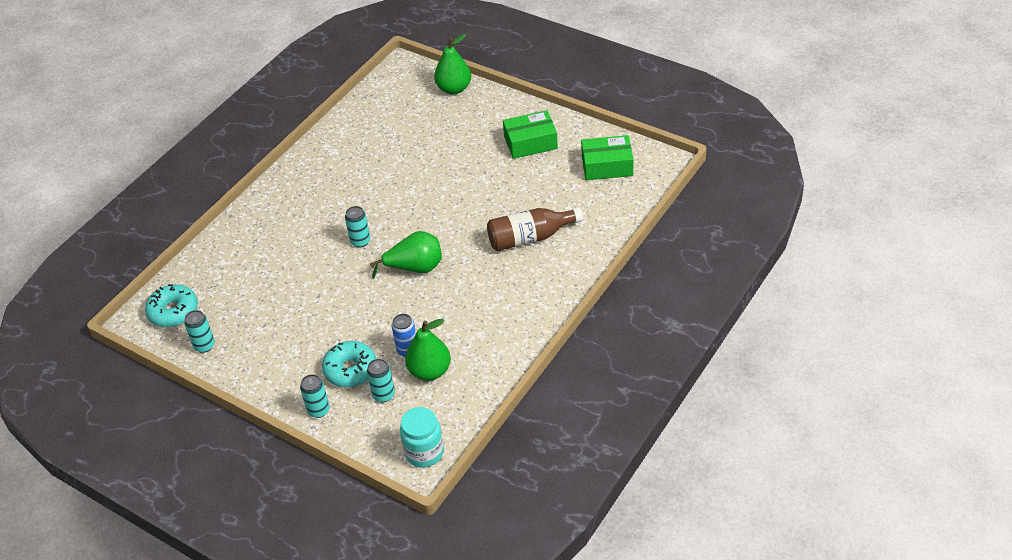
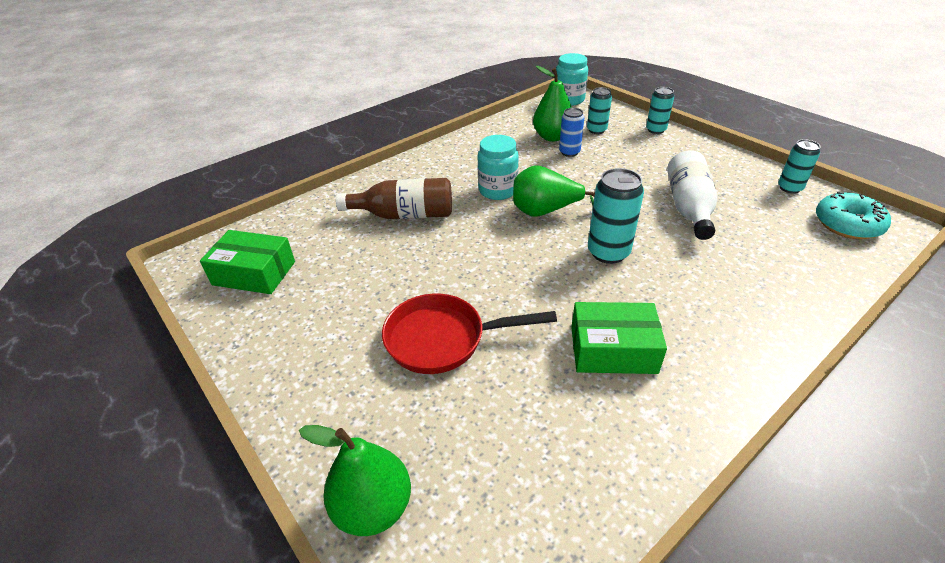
camera: 165 degrees left, 5 degrees down
turquoise donut [322,341,376,387] -> none
turquoise can [345,206,370,248] -> turquoise can [588,168,644,264], size x1.57
green box [503,110,558,159] -> green box moved to [571,302,667,374]
none -> red pan [382,294,557,374]
none -> turquoise jar [478,135,519,200]
none -> white bottle [667,150,718,240]

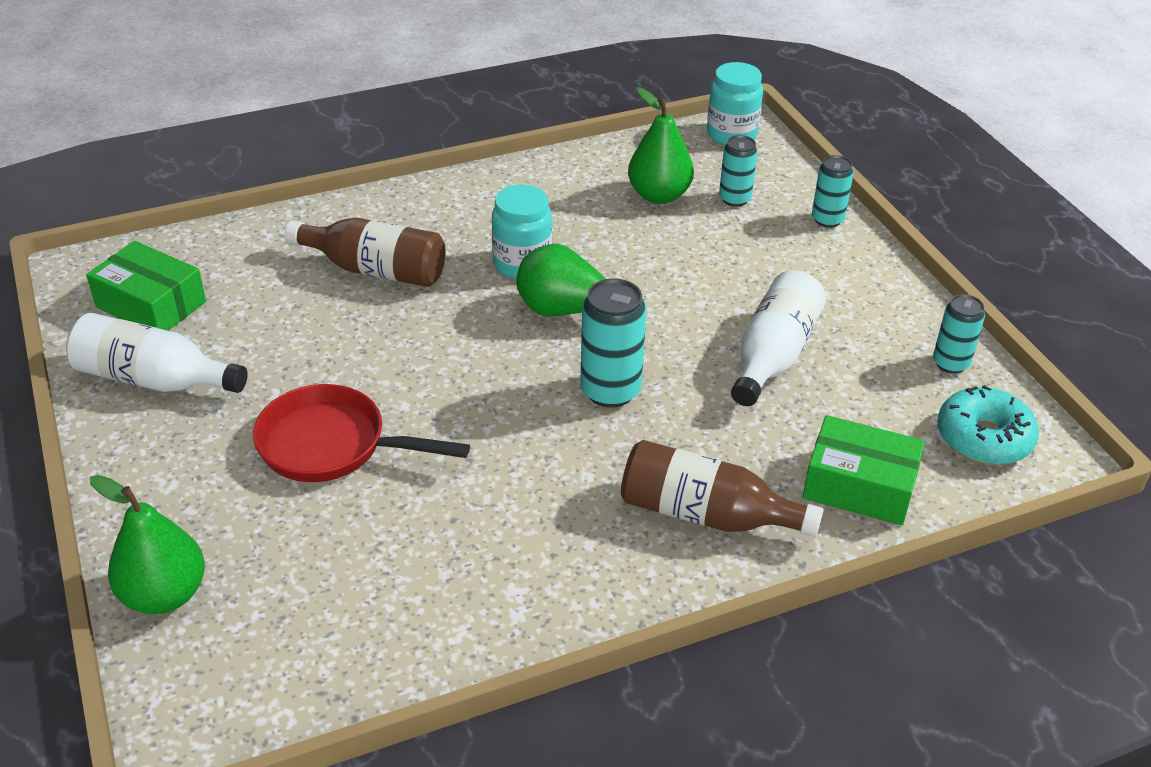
camera: 15 degrees right, 0 degrees up
blue can [559,108,584,157] -> none
green box [571,302,667,374] -> green box moved to [803,415,925,525]
none -> white bottle [66,313,248,393]
none -> brown bottle [621,440,824,537]

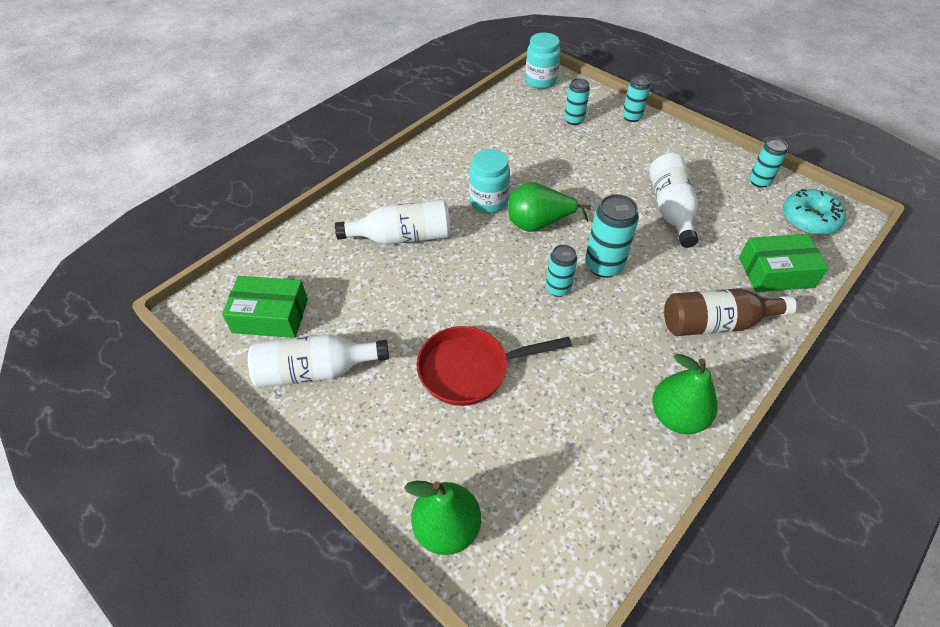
camera: 25 degrees left, 10 degrees up
brown bottle [284,217,446,287] -> white bottle [335,200,451,244]
green pear [628,88,694,204] -> green pear moved to [652,354,717,434]
none -> turquoise can [546,245,577,297]

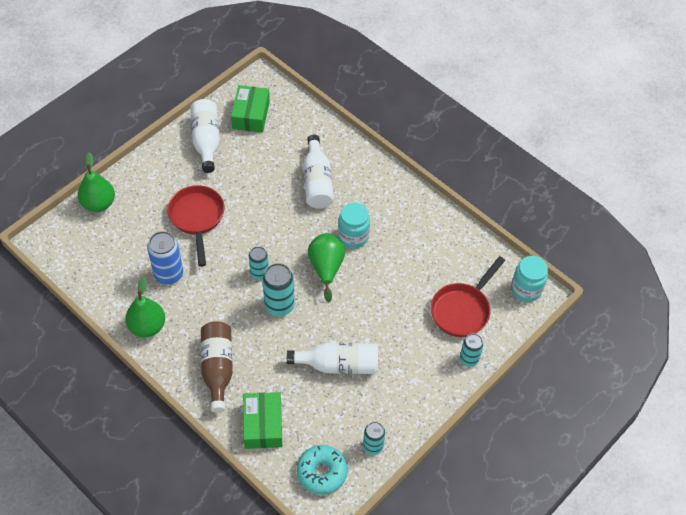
camera: 90 degrees right, 5 degrees up
turquoise can [564,78,590,125] -> red pan [431,256,505,337]
none -> blue can [147,231,183,285]

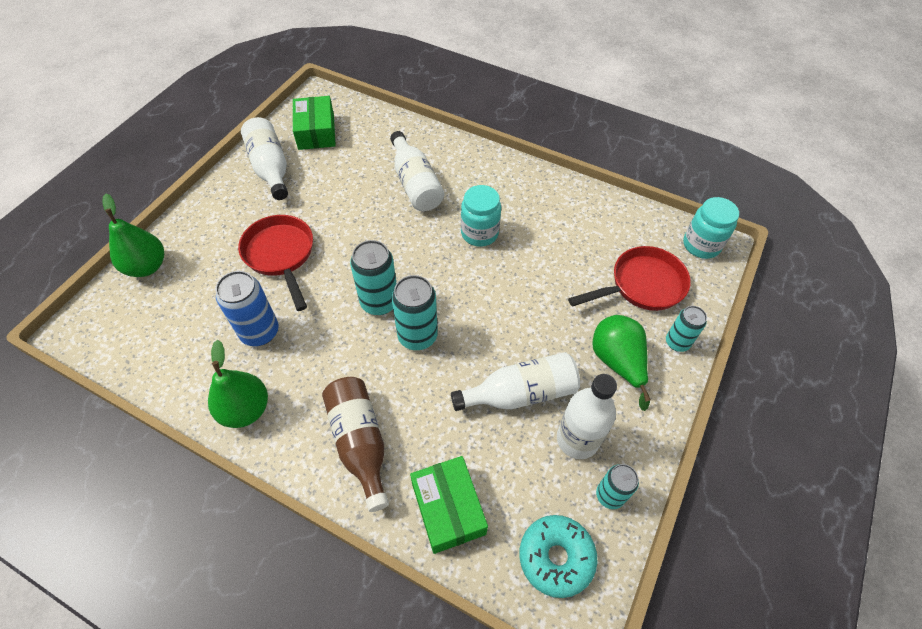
camera: 15 degrees left, 0 degrees up
turquoise can [249,246,269,280] -> turquoise can [350,240,397,315], size x1.57
green pear [308,233,345,302] -> green pear moved to [592,315,651,411]
red pan [431,256,505,337] -> red pan turned 135 degrees counterclockwise [568,246,691,311]
none -> white bottle [557,374,617,459]

